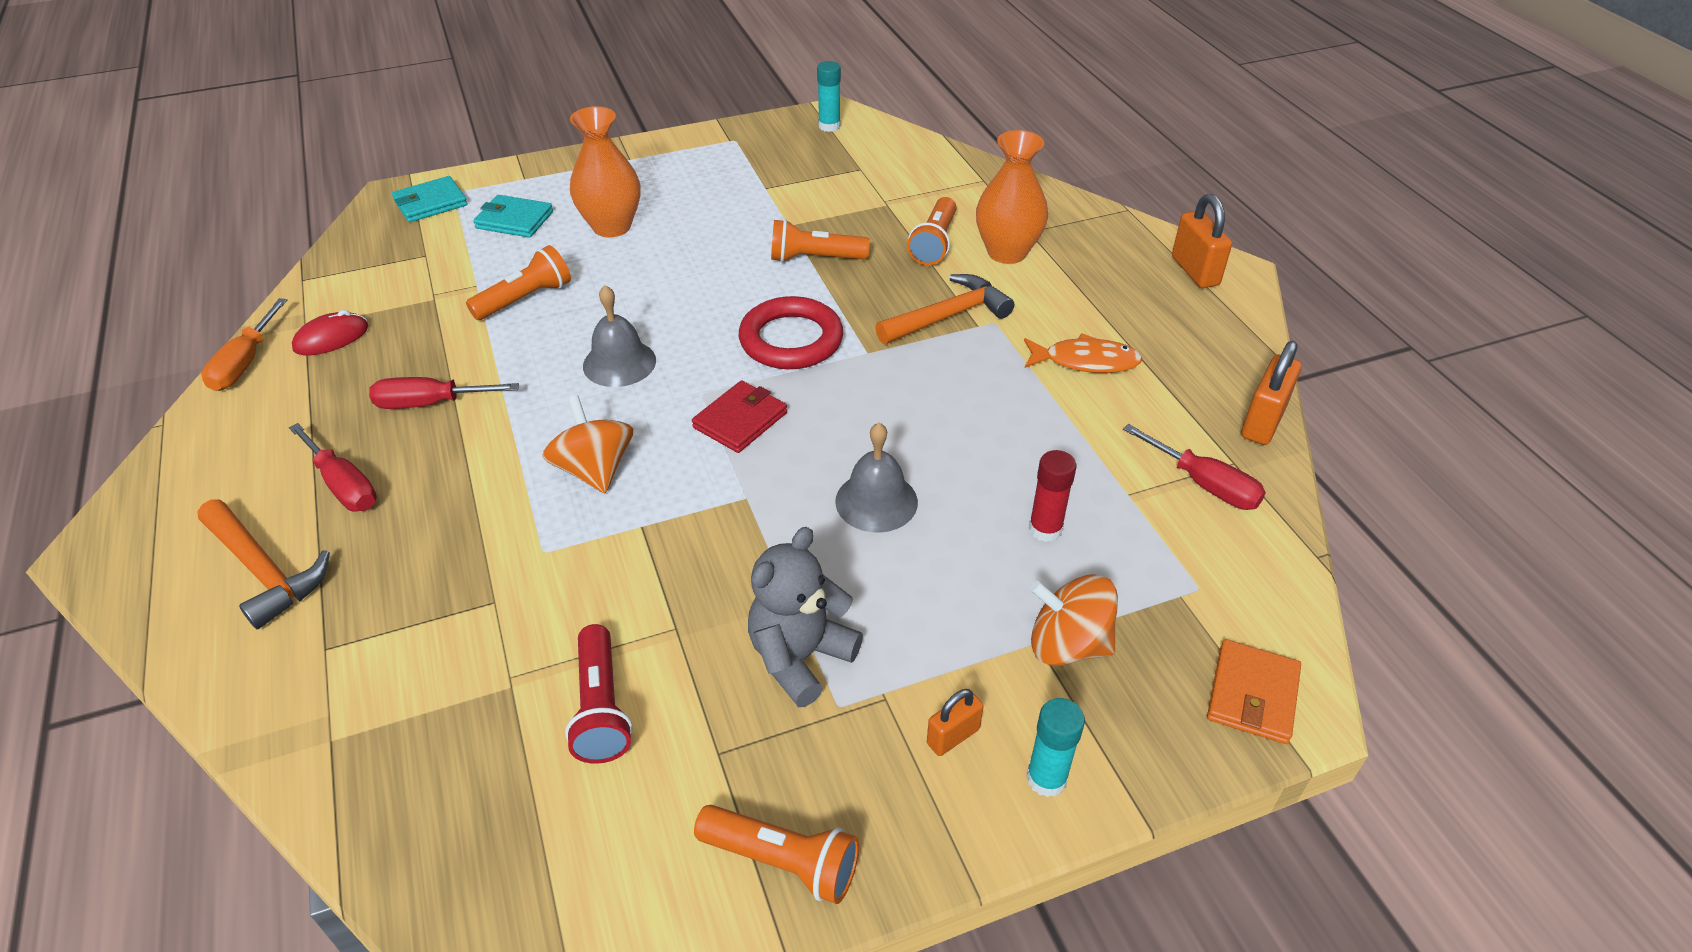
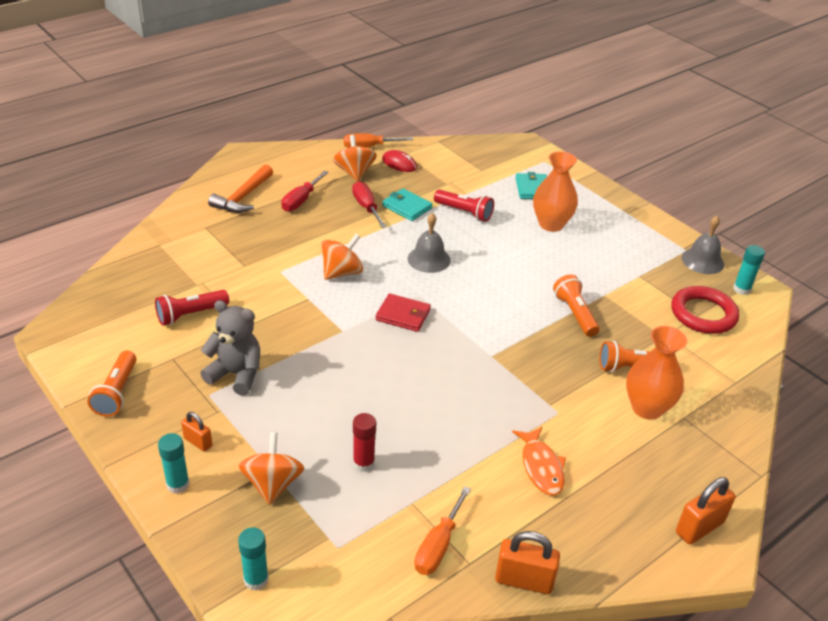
camera: 70 degrees right, 5 degrees down
turquoise wallet [392,176,468,222] -> turquoise wallet moved to [382,188,433,221]
orange flashlight [466,245,571,320] -> red flashlight [434,190,494,222]
red ring [739,296,843,369] -> red ring moved to [671,286,739,334]
grey bell [835,423,918,533] -> grey bell moved to [682,216,724,274]
orange hammer [875,274,1014,344] -> none
red screwdriver [1123,424,1266,510] -> orange screwdriver [414,486,471,575]
orange wallet [1207,639,1301,744] -> turquoise glue stick [238,527,269,591]
none -> orange spinning top [333,135,377,182]

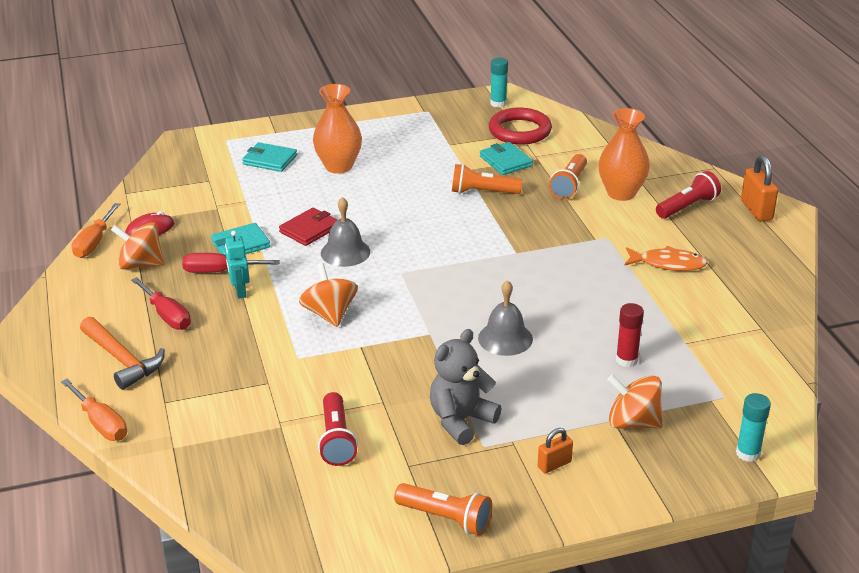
camera: 65 degrees left, 5 degrees down
turquoise glue stick [158,433,190,494] -> none
red wallet [376,293,431,332] -> red wallet moved to [279,208,337,246]
orange screwdriver [414,486,471,575] -> orange screwdriver moved to [61,379,127,441]
red flashlight [434,190,494,222] -> red flashlight moved to [656,171,721,219]
orange padlock [495,531,560,594] -> none
grey bell [682,216,724,274] -> grey bell moved to [478,280,533,356]
none -> turquoise robot [225,231,250,299]
none -> turquoise wallet [480,142,533,175]

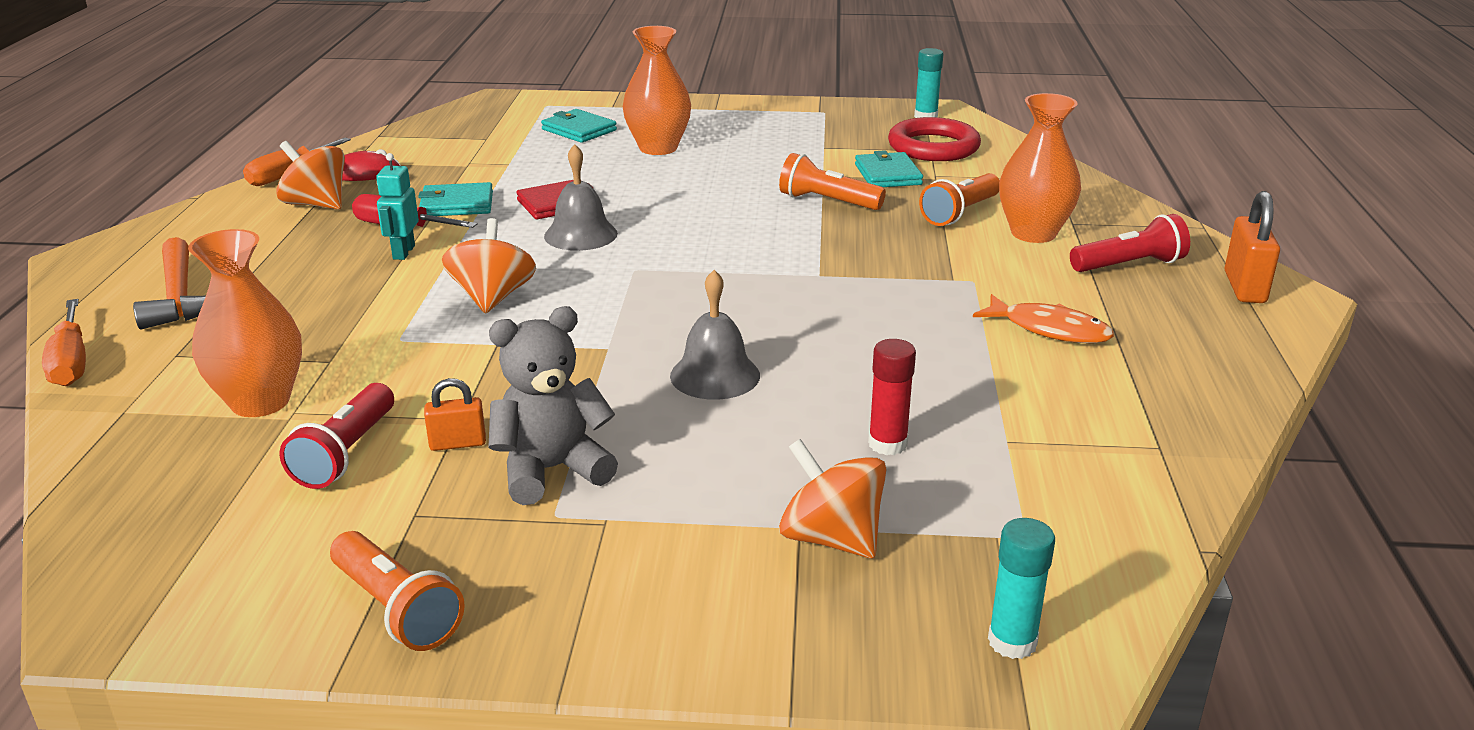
camera: 20 degrees right, 5 degrees down
red screwdriver [131,277,191,330] -> none
orange padlock [538,428,573,474] -> orange padlock moved to [424,378,486,451]
none -> orange vase [188,229,302,417]

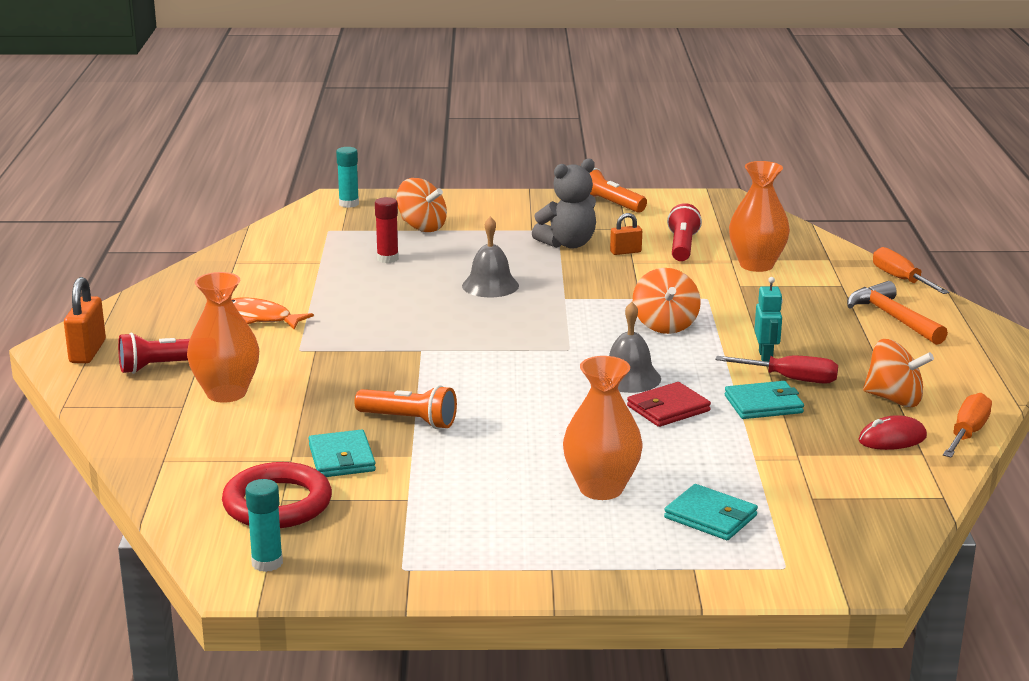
camera: 175 degrees right, 5 degrees down
orange flashlight [919,173,1000,226] -> none

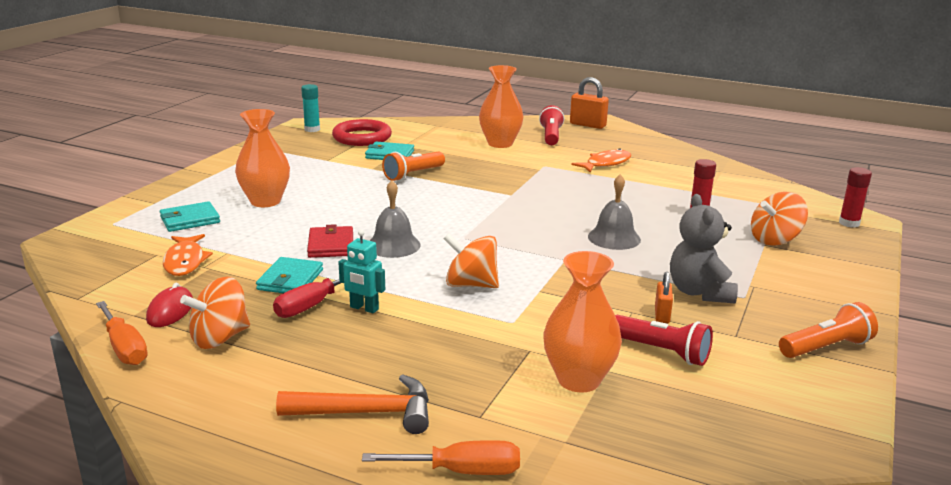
camera: 115 degrees right, 0 degrees up
turquoise glue stick [336,147,359,208] -> red glue stick [839,167,872,228]
none -> orange fish [163,234,213,276]

